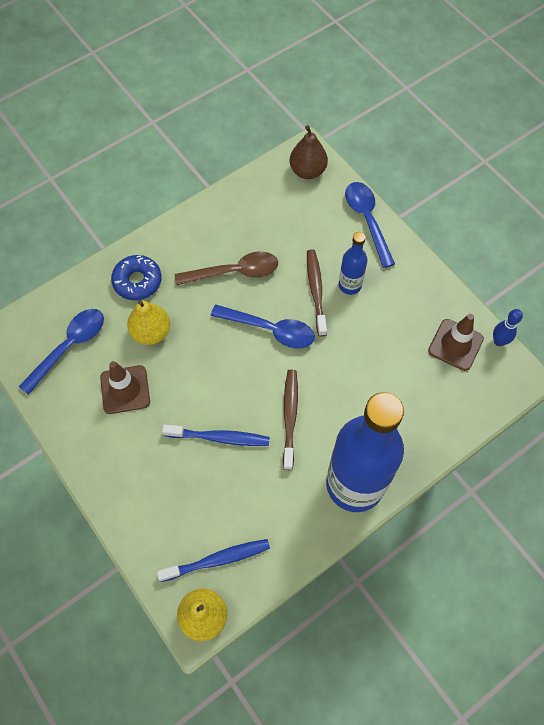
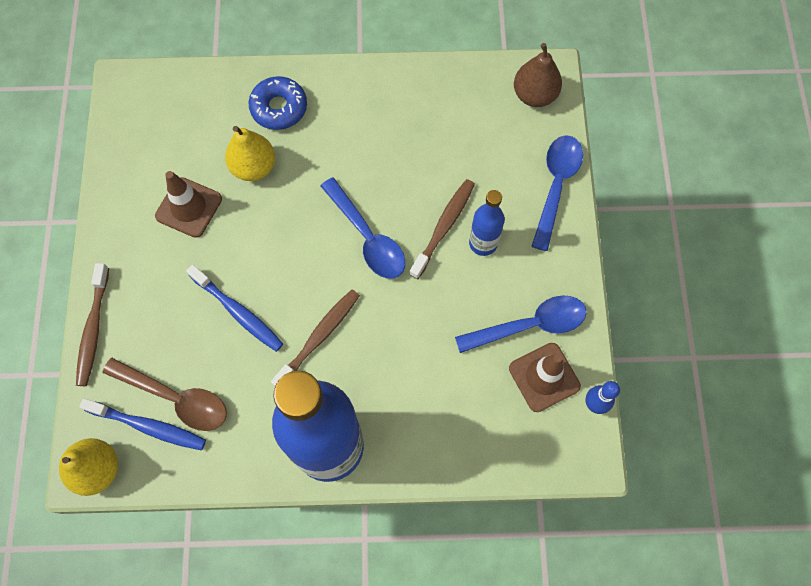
camera: 35 degrees right, 5 degrees up
blue spoon [18,309,104,395] -> blue spoon moved to [455,295,587,353]
brown spoon [175,251,278,285] -> brown spoon moved to [103,358,227,431]
none -> brown toothbrush [76,263,109,386]

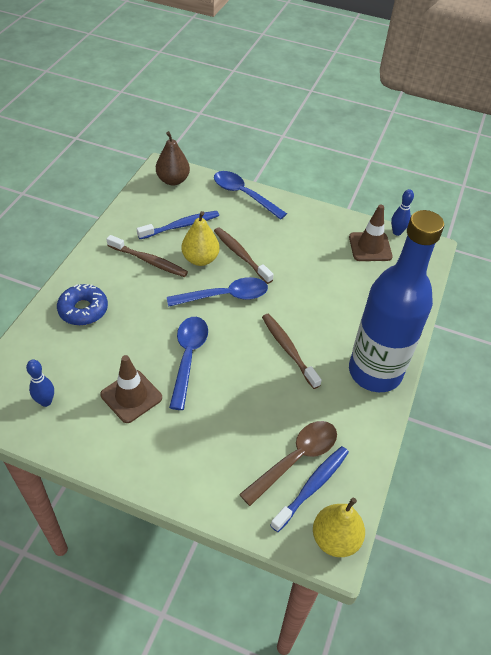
camera: 70 degrees left, 20 degrees down
brown toothbrush [76,263,109,386] -> brown toothbrush moved to [106,235,188,277]
blue toothbrush [186,265,283,352] -> blue toothbrush moved to [137,211,219,239]
yellow pear [225,126,275,181] -> yellow pear moved to [181,211,219,266]
blue spoon [455,295,587,353] -> blue spoon moved to [169,317,208,410]
blue bottle [469,190,505,256] -> none
none -> blue bowling pin [26,359,54,407]

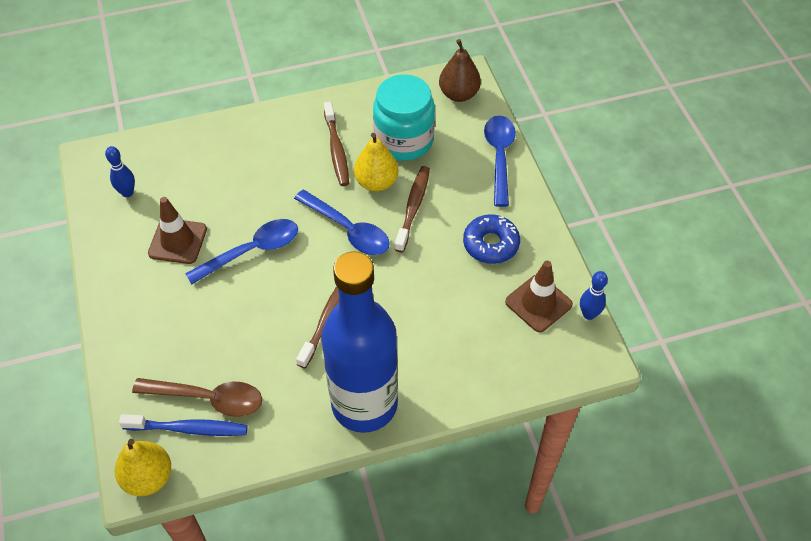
camera: 55 degrees right, 5 degrees up
blue donut [57,284,108,325] -> blue donut moved to [463,214,520,264]
blue toothbrush [137,211,219,239] -> turquoise jar [373,74,435,161]

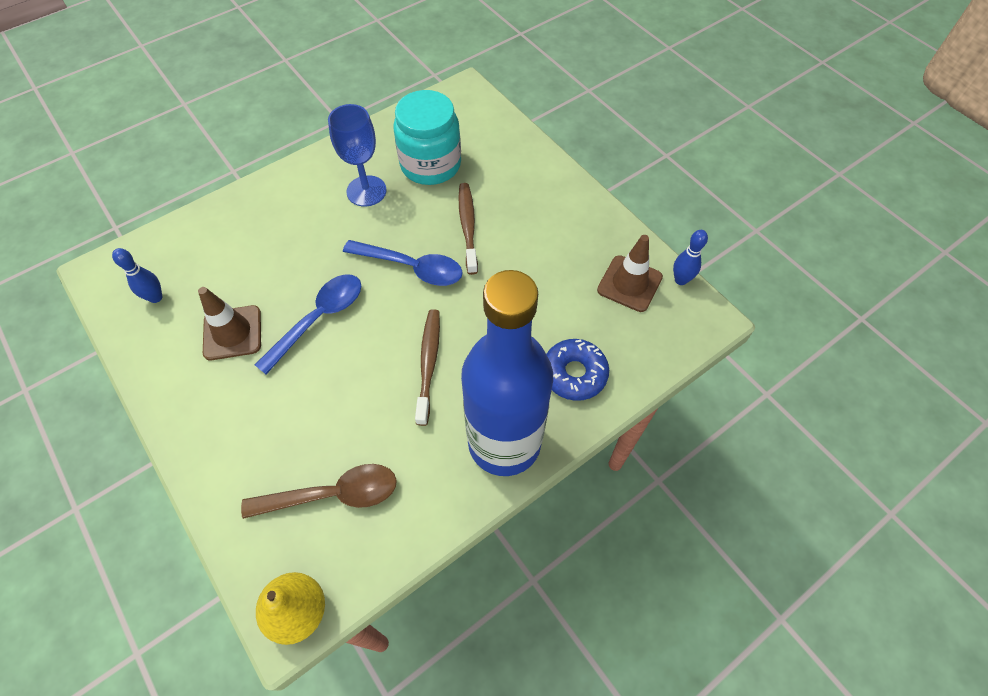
camera: 20 degrees left, 5 degrees up
blue toothbrush [119,414,248,436] -> none
brown toothbrush [324,102,349,186] -> blue goblet [328,104,387,207]
yellow pear [354,133,399,191] -> none
brown pear [439,39,481,102] -> none
blue donut [463,214,520,264] -> blue donut moved to [546,339,609,401]
blue spoon [484,116,516,207] -> none

